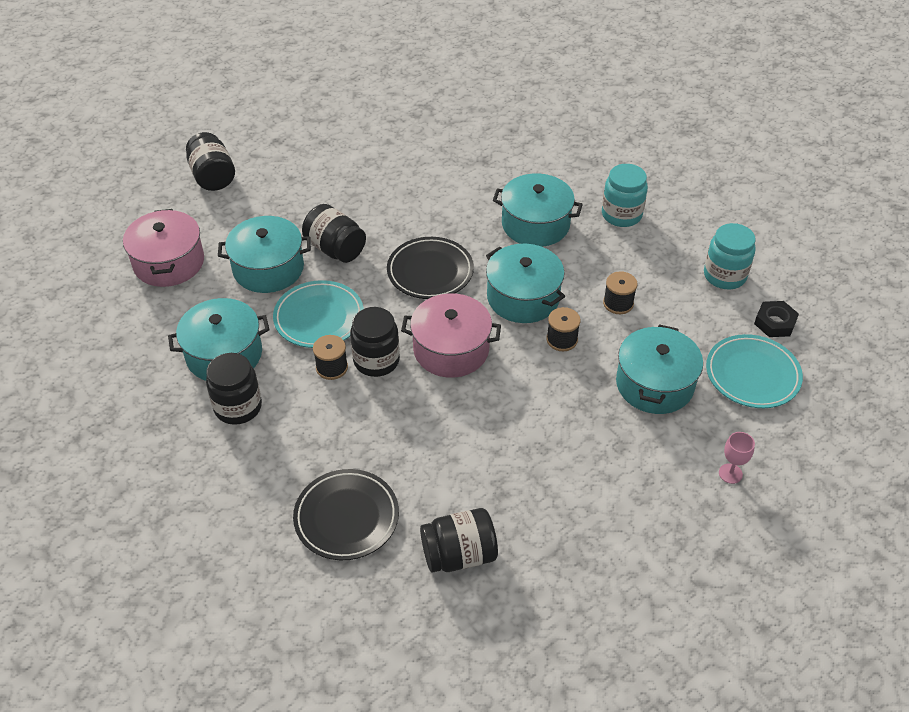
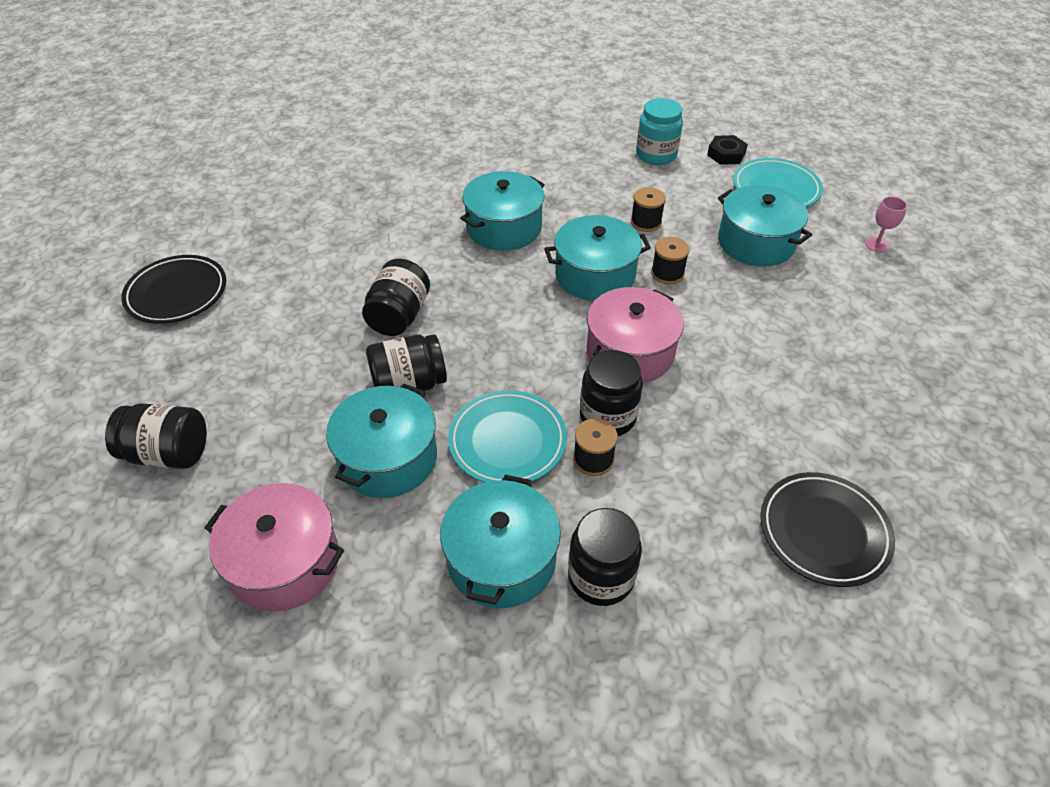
camera: 60 degrees left, 0 degrees up
black plate [387,237,474,299] -> black plate moved to [121,255,226,324]
black jar [420,508,498,573] -> black jar moved to [362,259,430,336]
turquoise jar [602,164,648,227] -> none

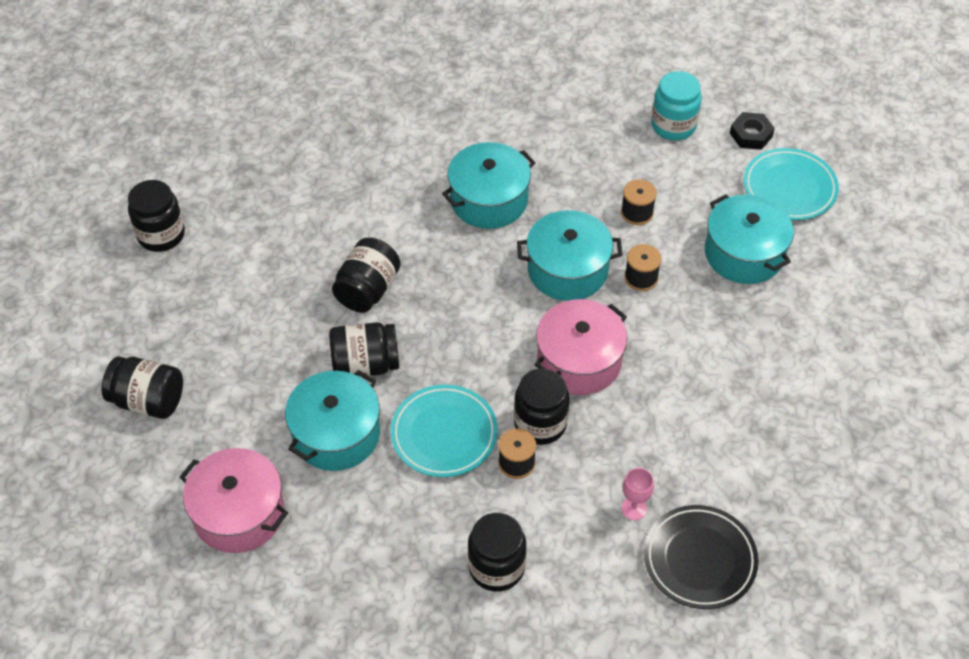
camera: 10 degrees right, 5 degrees up
black plate [121,255,226,324] -> black jar [128,180,185,252]
turquoise pot [440,475,561,608] -> none
pink goblet [865,196,907,252] -> pink goblet moved to [621,468,654,520]

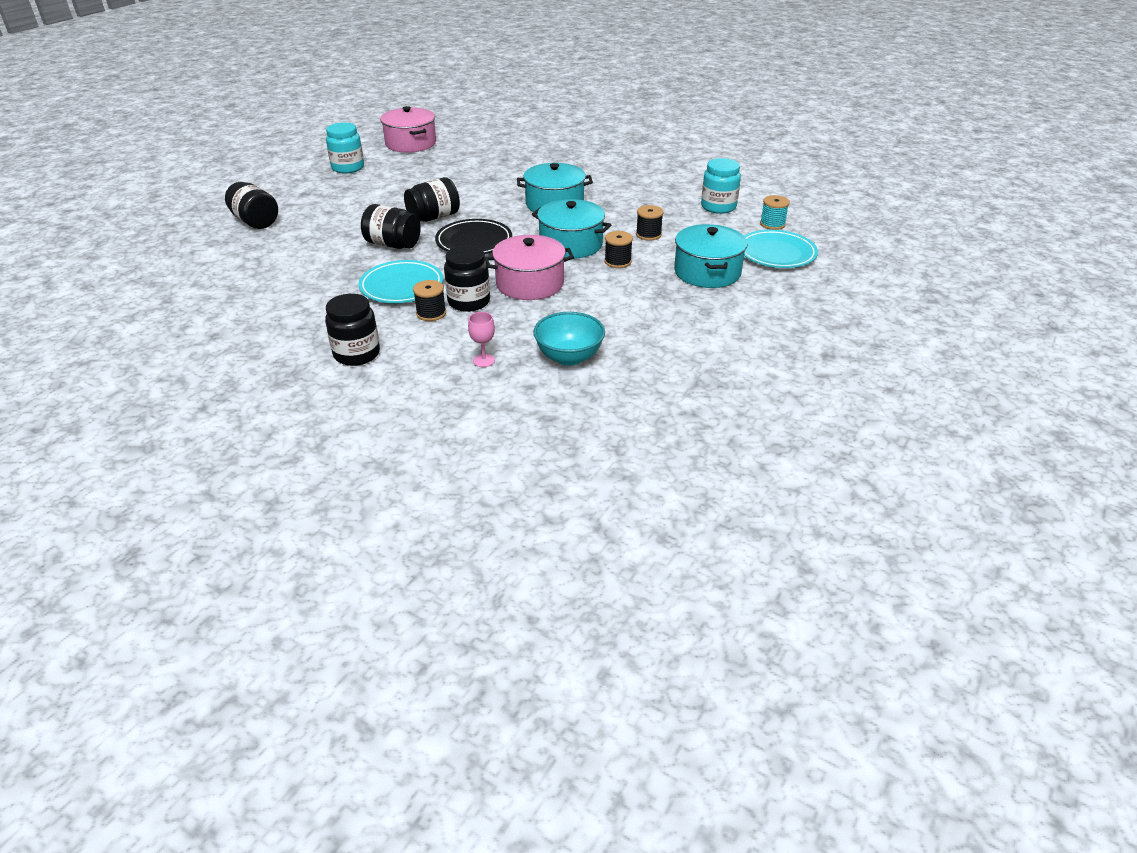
camera: 30 degrees right, 15 degrees down
black jar [128,180,185,252] -> turquoise jar [326,122,364,173]
pink pot [180,448,288,553] -> pink pot moved to [380,106,436,153]
turquoise pot [285,370,380,471] -> none
black plate [644,505,758,609] -> black plate moved to [435,219,512,254]
black nut [730,112,775,150] -> turquoise spool [760,195,790,230]
none -> turquoise bowl [533,312,605,366]

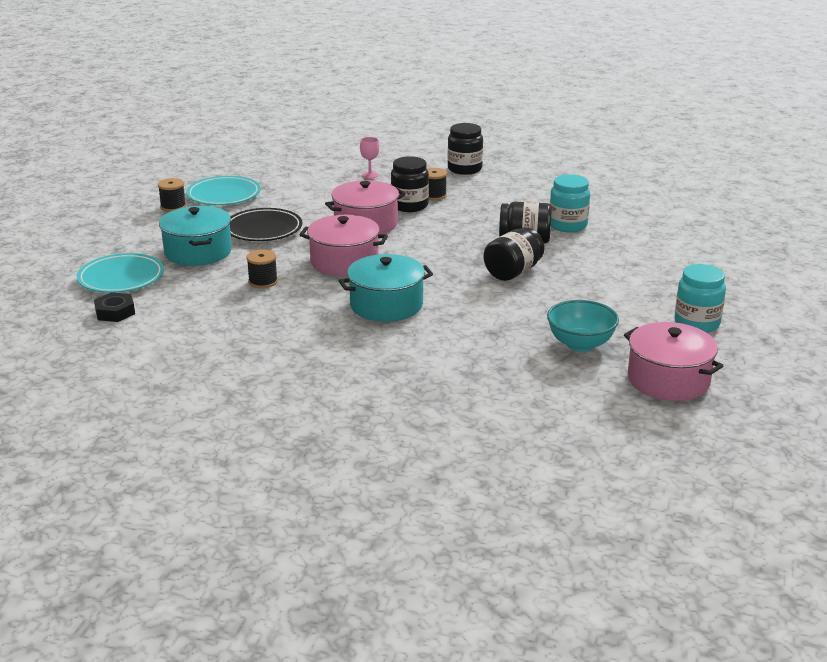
camera: 165 degrees right, 10 degrees down
black jar [225,182,278,229] -> none
turquoise plate [359,260,443,303] -> turquoise plate moved to [186,176,261,205]
black plate [435,219,512,254] -> black plate moved to [230,208,302,241]
turquoise pot [532,199,611,259] -> pink pot [300,215,388,276]
turquoise bowl [533,312,605,366] -> turquoise bowl moved to [547,300,619,352]
black spool [604,231,633,268] -> black spool moved to [158,178,186,212]
turquoise jar [701,158,741,214] -> turquoise jar moved to [550,174,590,232]
turquoise spool [760,195,790,230] -> black nut [94,292,135,322]

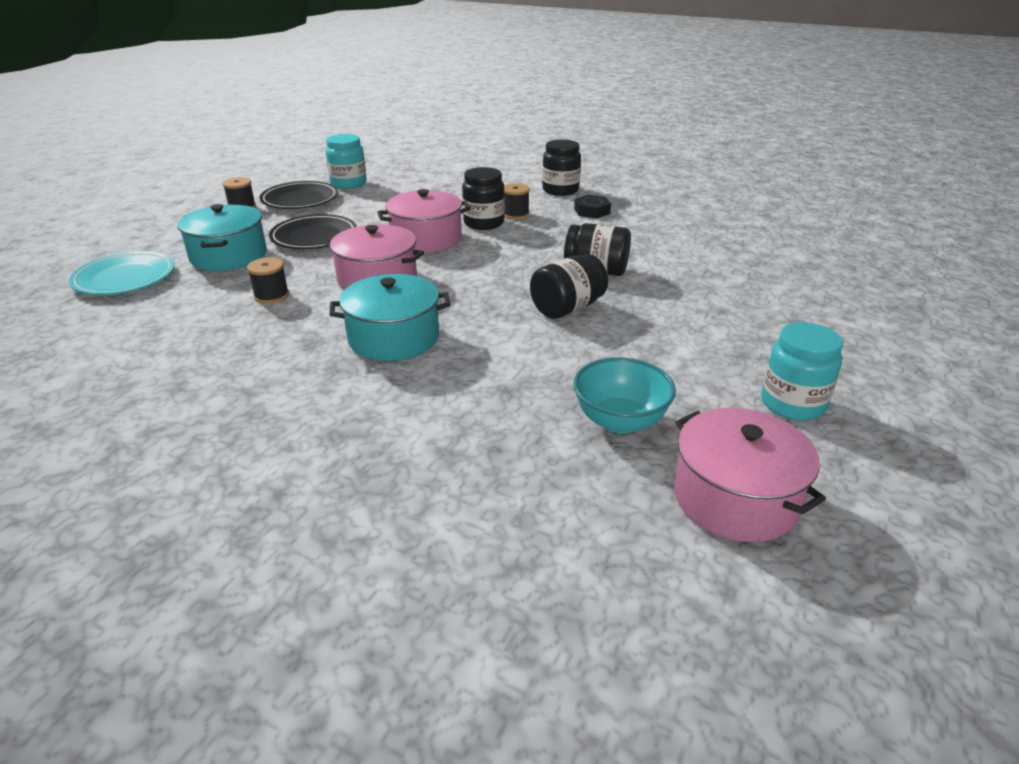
camera: 10 degrees right, 5 degrees up
black nut [94,292,135,322] -> black nut moved to [574,195,611,218]
turquoise plate [186,176,261,205] -> black plate [260,181,338,209]
pink goblet [360,137,379,179] -> none
turquoise jar [550,174,590,232] -> turquoise jar moved to [326,134,367,189]

